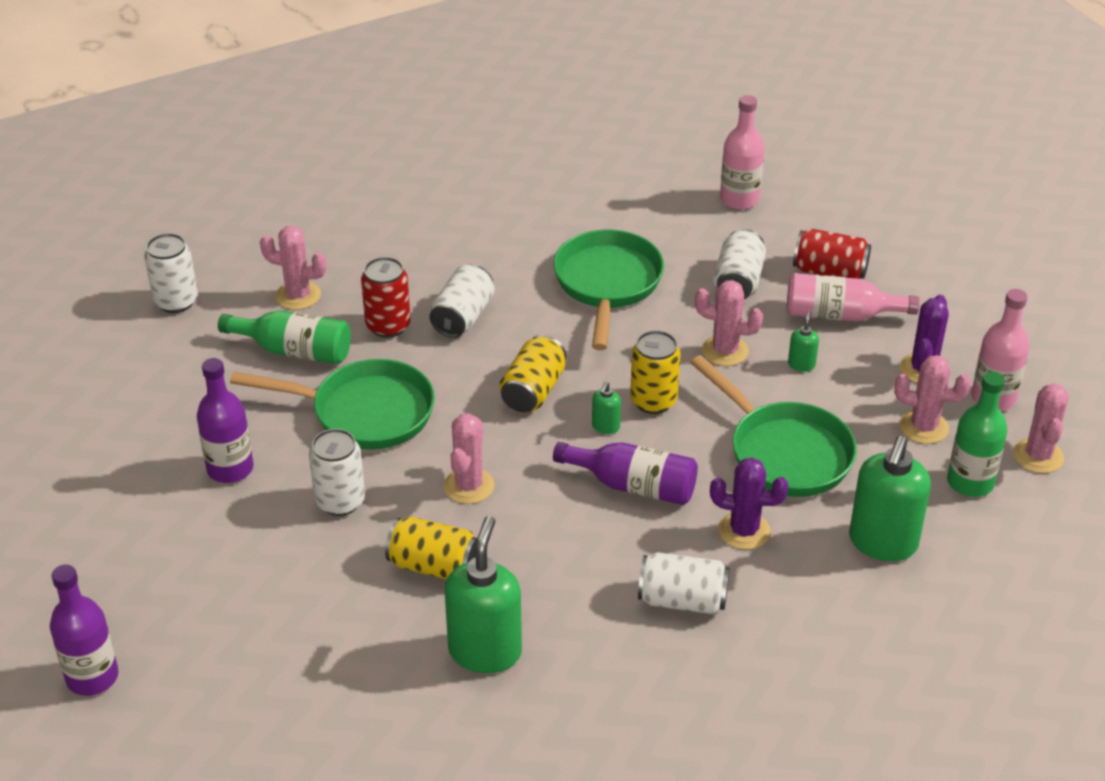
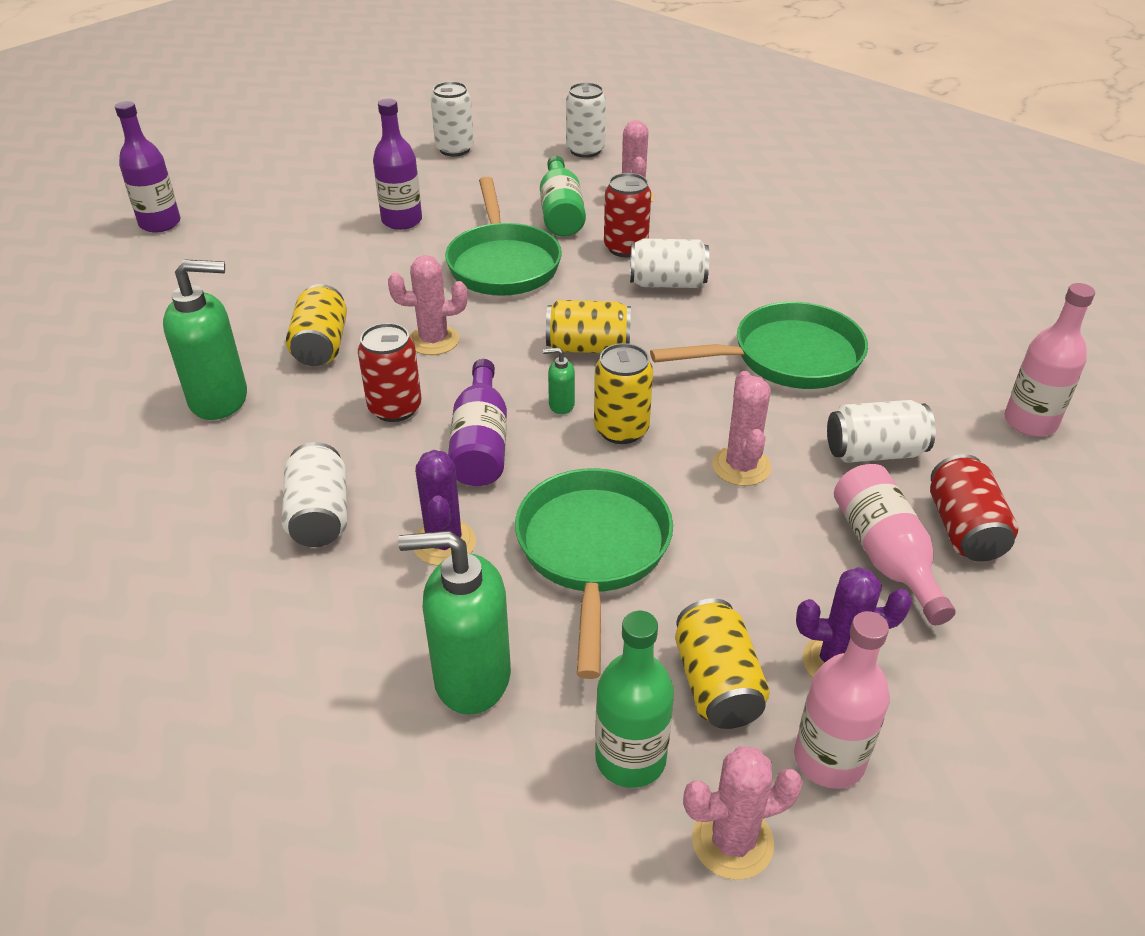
camera: 70 degrees right, 0 degrees up
white can [309,429,365,516] -> white can moved to [431,81,474,156]
green pan [690,355,857,497] -> green pan turned 150 degrees clockwise [515,468,673,679]
green soap dispenser [788,311,819,372] -> none
pink cactus [894,355,971,444] -> yellow can [675,598,770,729]
none -> red can [358,323,422,422]

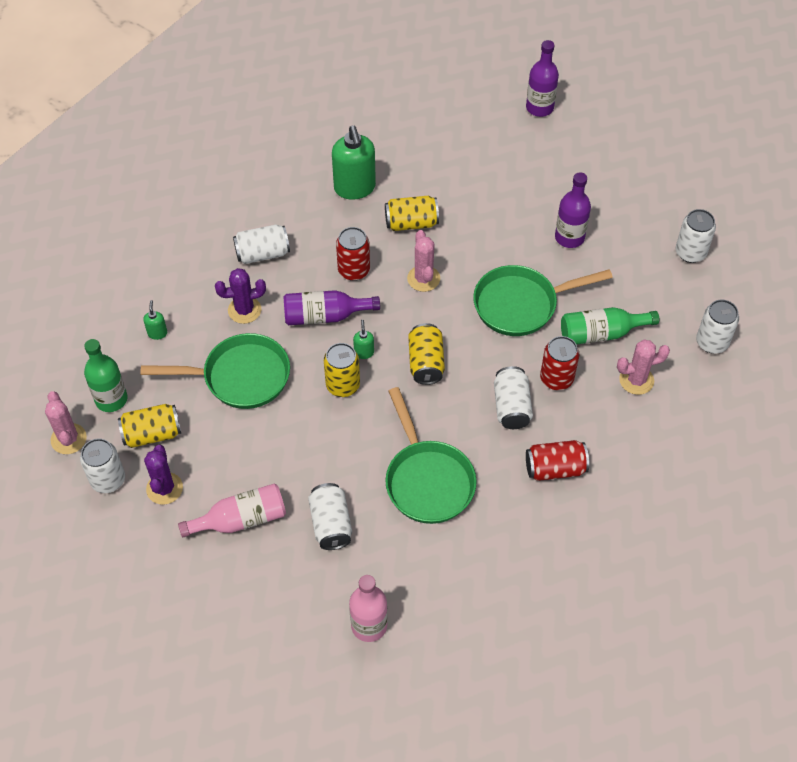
camera: 85 degrees right, 15 degrees up
green soap dispenser [398,531,511,715] -> green soap dispenser [143,300,167,340], size x0.44
pink cactus [712,371,771,486] -> none
pink bottle [794,611,890,789] -> white can [80,438,125,493]
red can [930,454,1018,562] -> red can moved to [526,440,589,481]

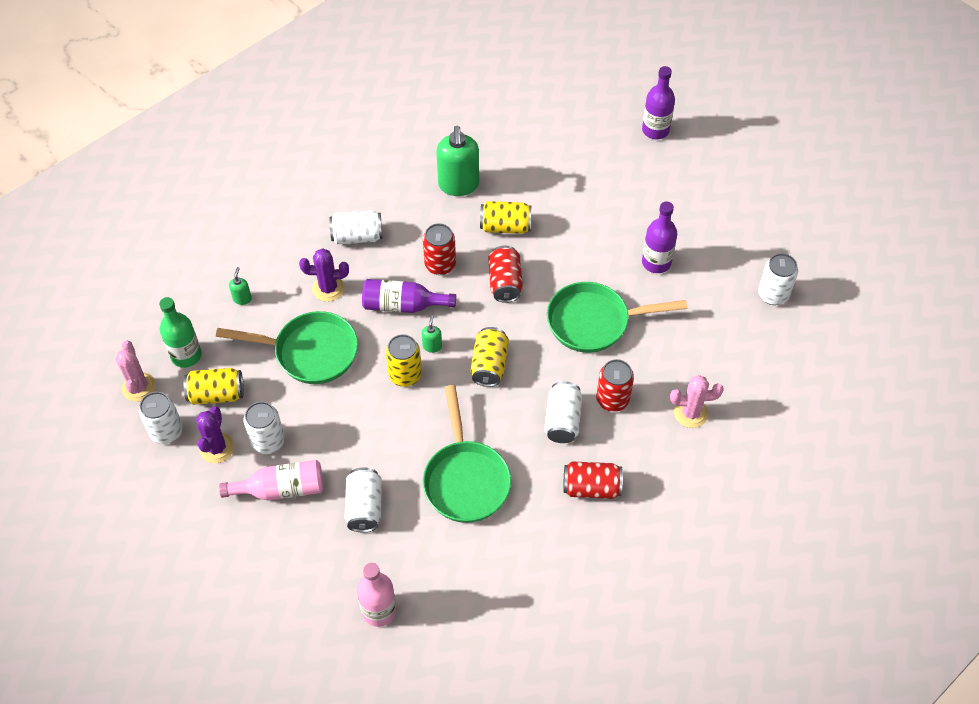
camera: 10 degrees right, 0 degrees up
pink cactus [407,230,440,292] -> red can [488,245,523,303]
green bottle [561,307,659,345] -> none
white can [696,300,739,354] -> white can moved to [244,402,285,454]

